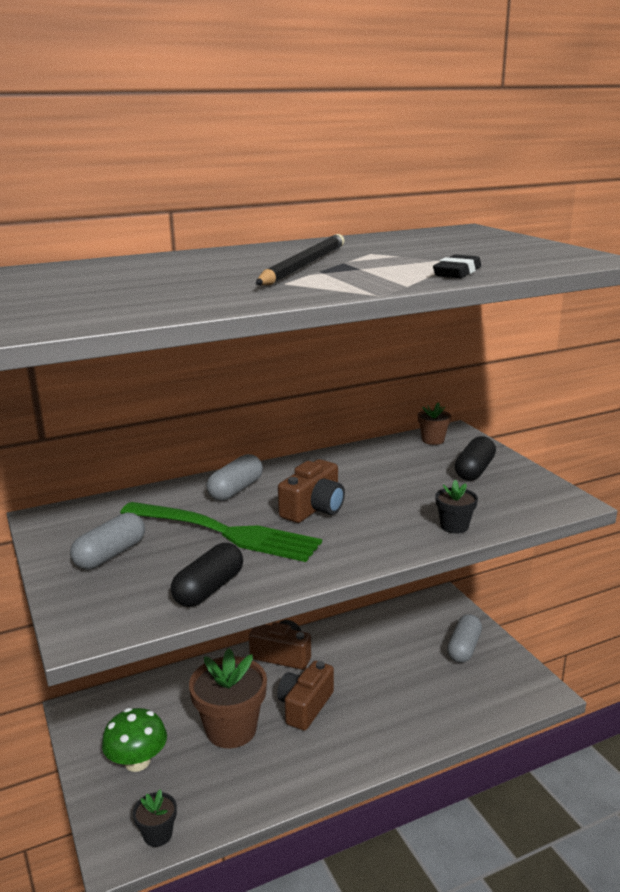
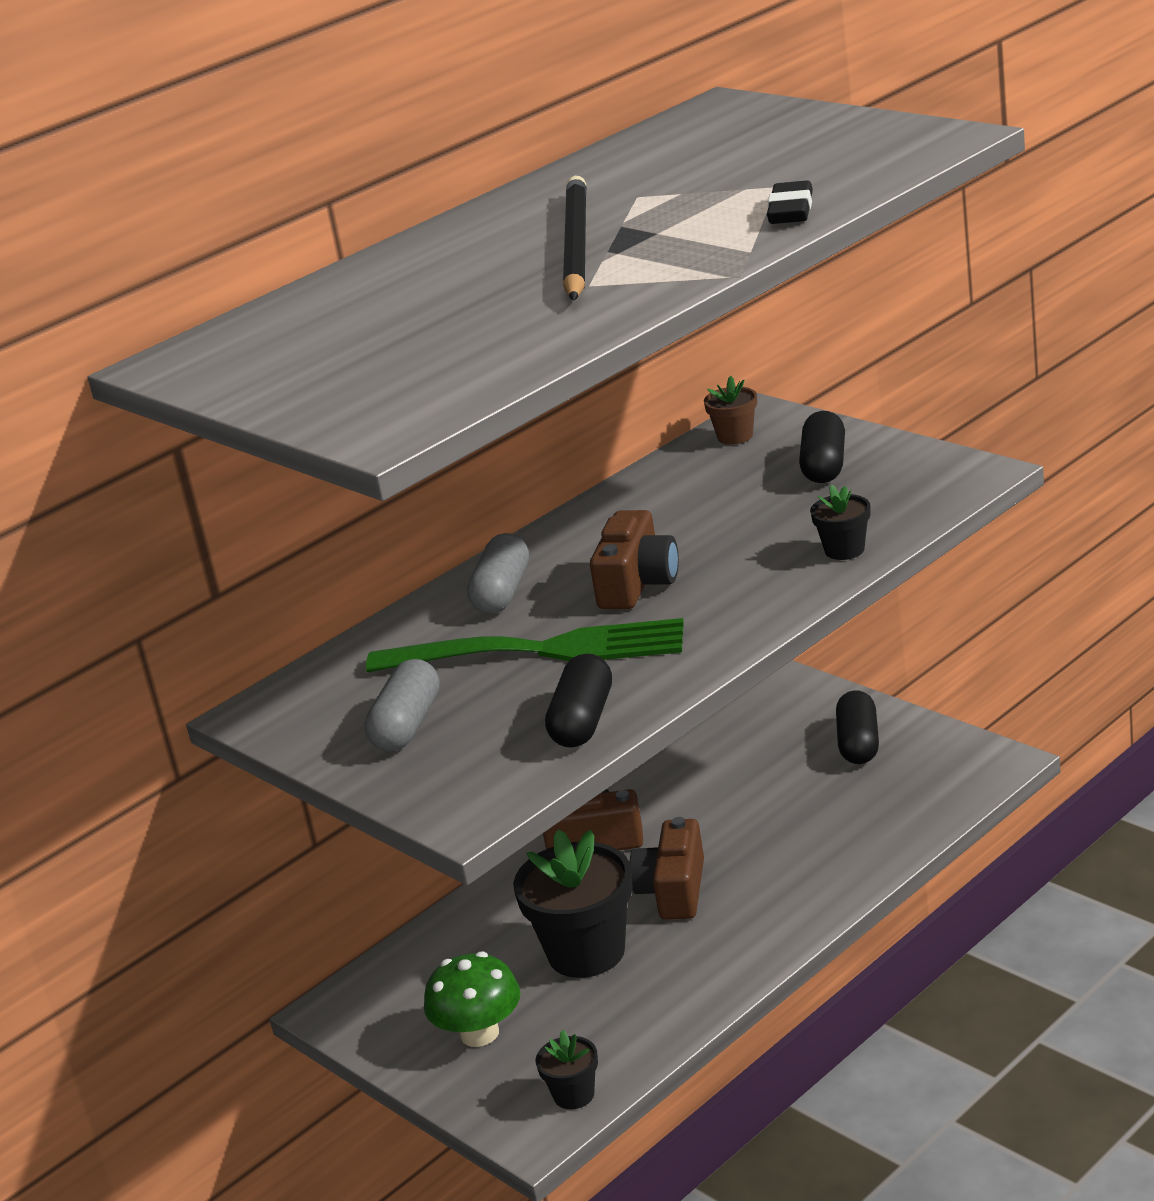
camera: 15 degrees left, 5 degrees up
brown flower pot [189,648,267,748] -> black flower pot [513,829,633,978]
grey capsule [447,614,482,663] -> black capsule [836,690,879,764]

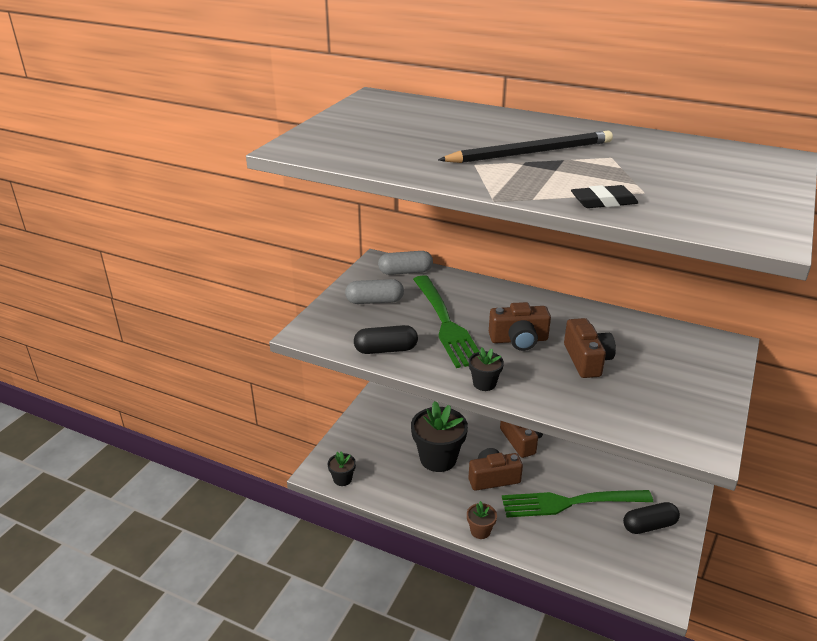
camera: 65 degrees right, 5 degrees up
green mushroom [424,952,520,1047] -> none
grey capsule [467,533,529,614] -> grey capsule moved to [378,251,433,275]
brown flower pot [704,376,757,445] -> brown flower pot moved to [467,501,497,539]
black capsule [799,411,845,483] -> none
black flower pot [810,485,870,560] -> black flower pot moved to [469,347,504,391]
none -> green fork [502,490,653,517]
none -> brown camera [564,318,616,378]

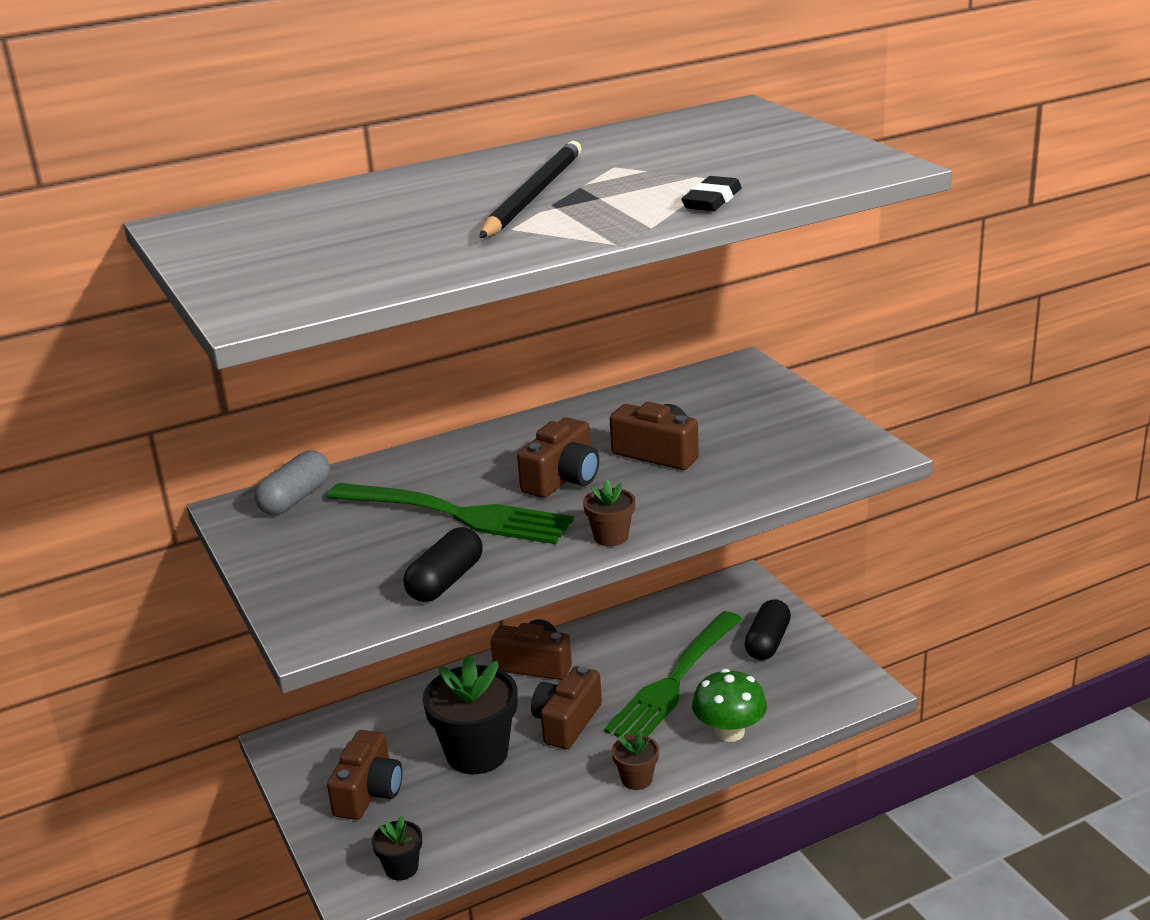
camera: 50 degrees left, 5 degrees down
grey capsule [345,279,404,304] -> none
black flower pot [469,347,504,391] -> brown flower pot [583,479,635,546]
none -> brown camera [327,730,402,820]
none -> green mushroom [692,669,767,742]

